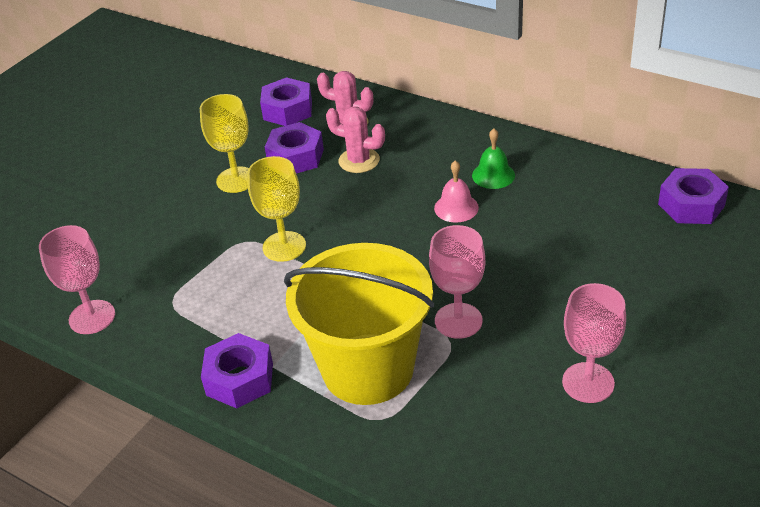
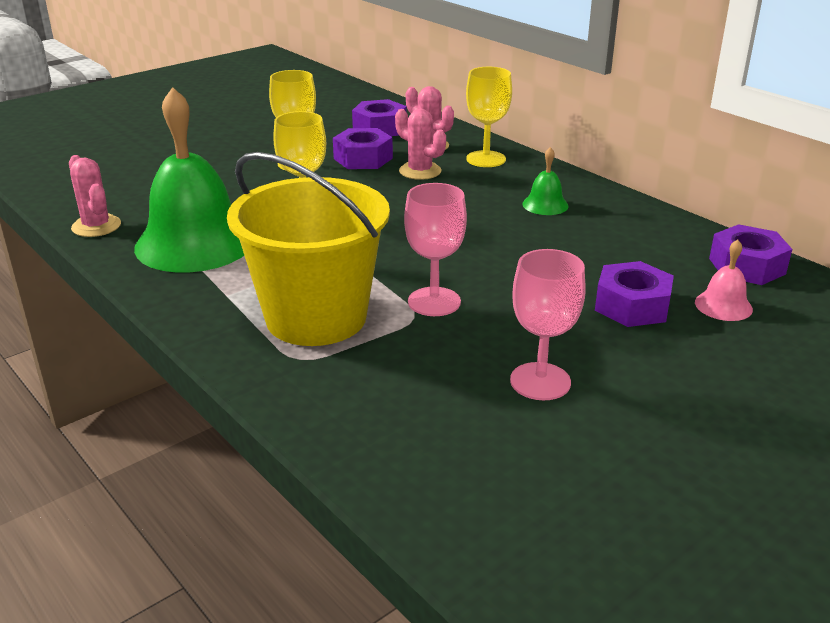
camera: 15 degrees right, 10 degrees down
pink goblet [39,225,115,334] -> pink cactus [69,155,121,237]
purple nut [201,333,273,408] -> purple nut moved to [595,261,674,327]
pink bell [434,161,479,223] -> pink bell moved to [695,239,753,321]
none -> green bell [134,87,244,272]
none -> yellow goblet [466,67,512,167]

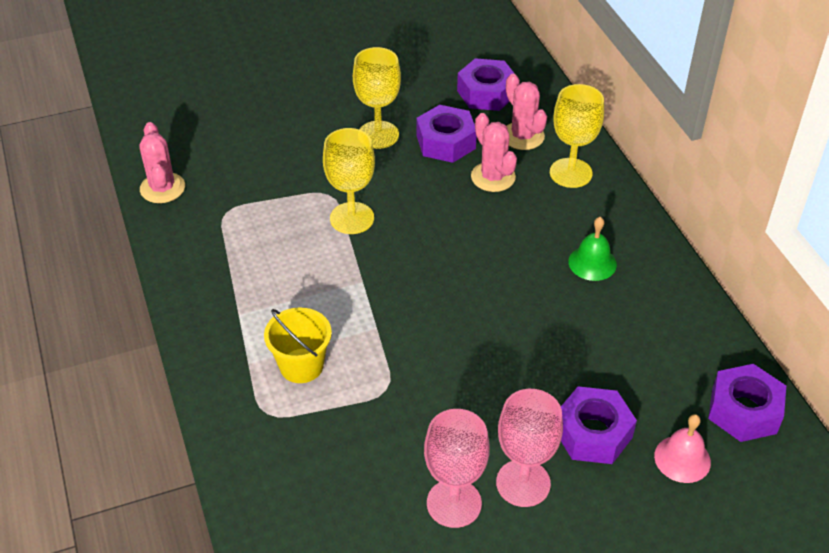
camera: 20 degrees right, 15 degrees up
green bell [134,87,244,272] -> none
yellow bucket [227,152,390,346] -> yellow bucket [264,308,332,383], size x0.47
pink goblet [404,183,467,316] -> pink goblet moved to [496,389,563,507]

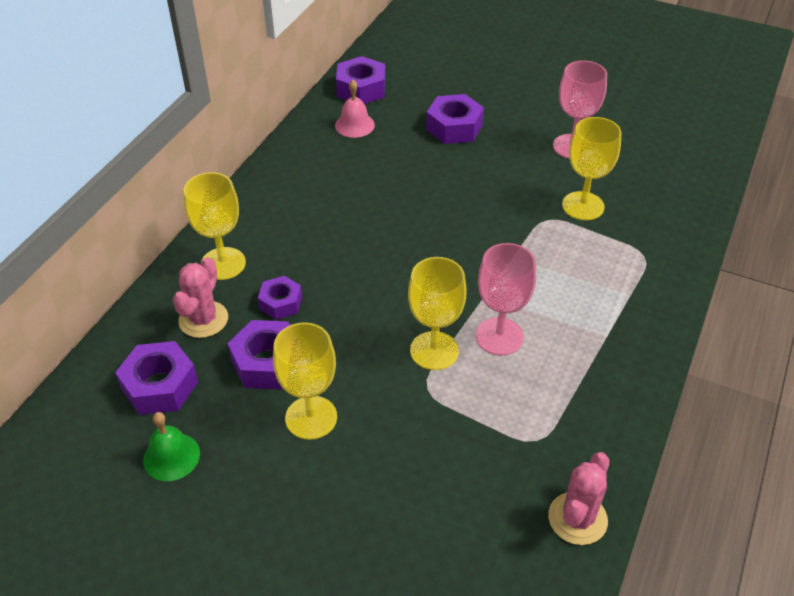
camera: 135 degrees left, 0 degrees up
yellow bucket [264,308,332,383] -> none
pink cactus [471,113,517,192] -> purple nut [258,276,302,320]
pink goblet [496,389,563,507] -> pink goblet moved to [476,243,536,356]
green bell [568,217,617,281] -> green bell moved to [143,412,200,481]
pink bell [654,414,711,483] -> pink bell moved to [335,80,375,138]
none -> yellow goblet [562,117,622,220]

